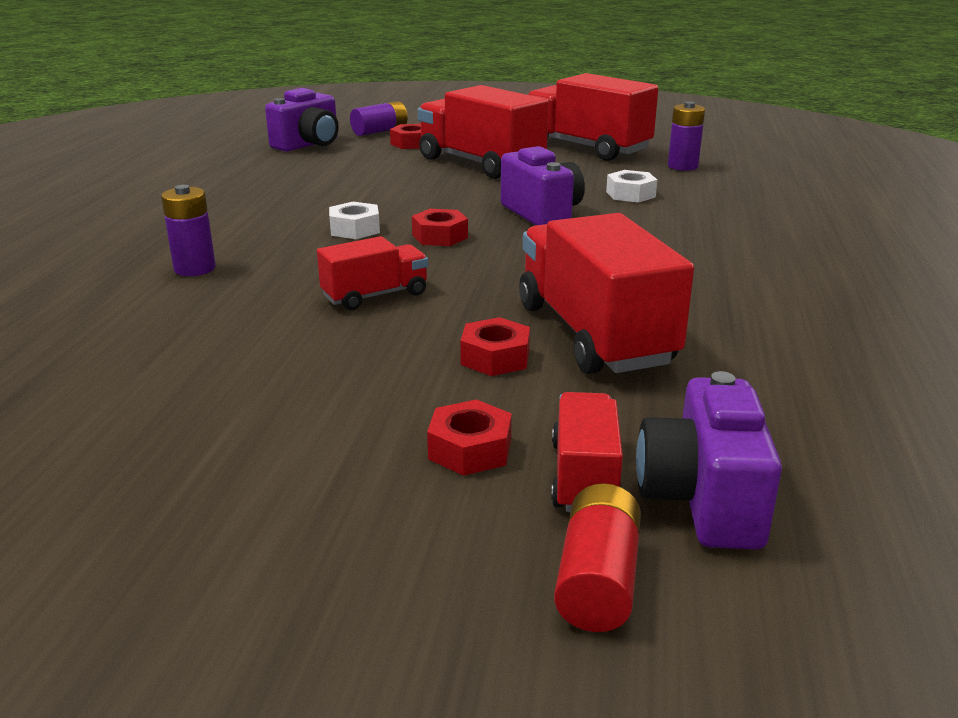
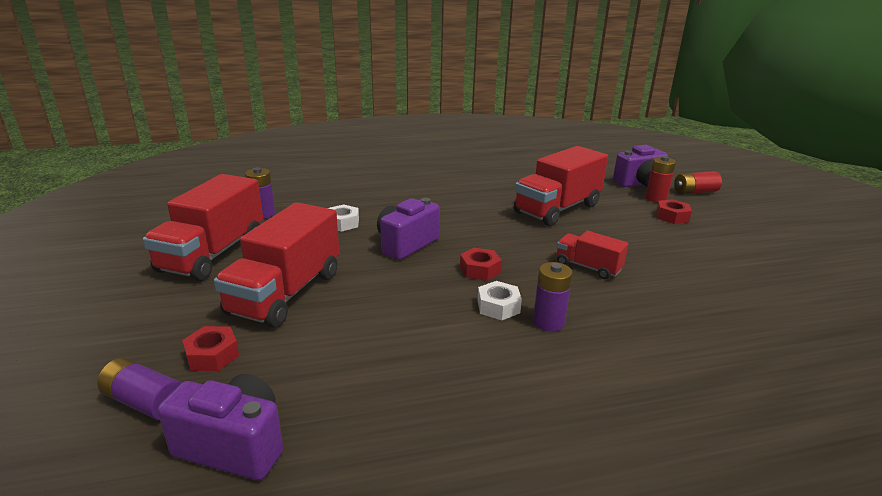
camera: 115 degrees left, 0 degrees up
purple battery [161,185,216,276] -> purple battery moved to [533,262,573,332]
red nut [460,317,530,376] -> none
red truck [551,392,623,512] -> red battery [645,156,676,203]

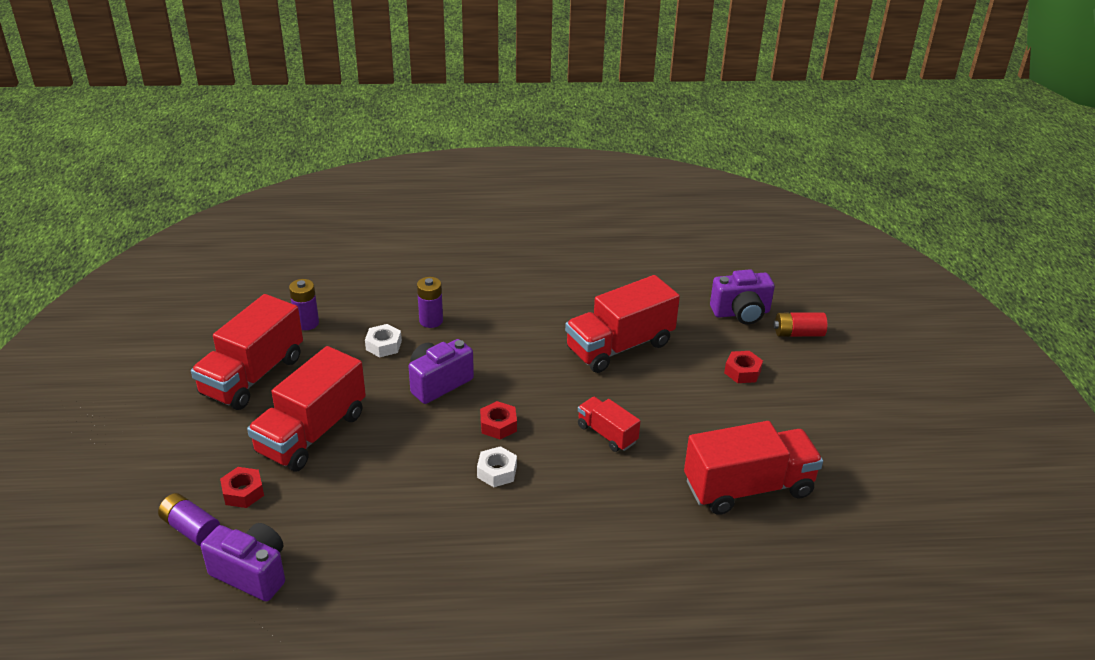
camera: 10 degrees right, 10 degrees up
purple battery [533,262,573,332] -> purple battery moved to [417,277,443,328]
red battery [645,156,676,203] -> none
none -> red truck [684,421,823,515]

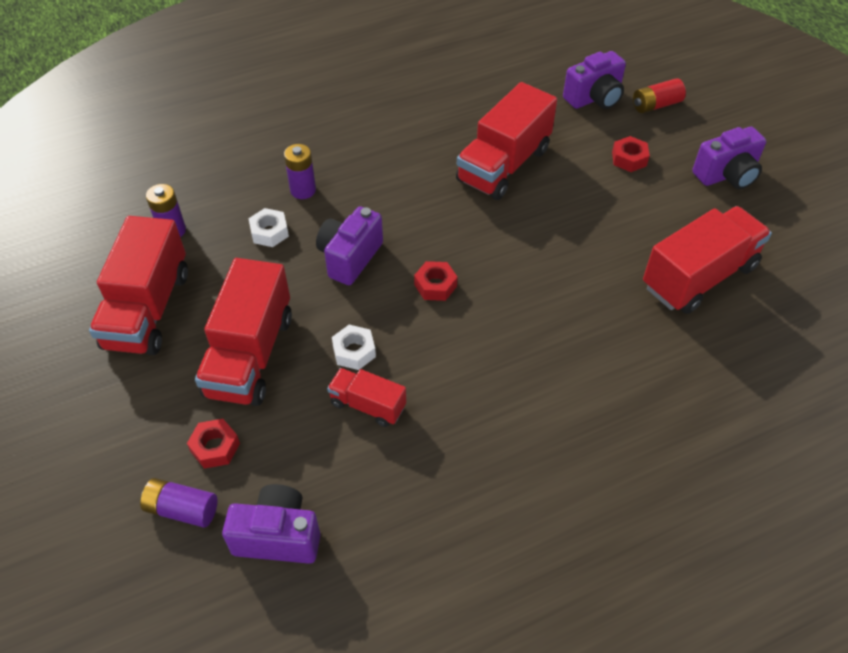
camera: 20 degrees left, 15 degrees up
white nut [477,446,517,487] -> white nut moved to [332,325,376,370]
red truck [578,397,641,452] -> red truck moved to [327,368,406,427]
none -> purple camera [692,127,766,189]

